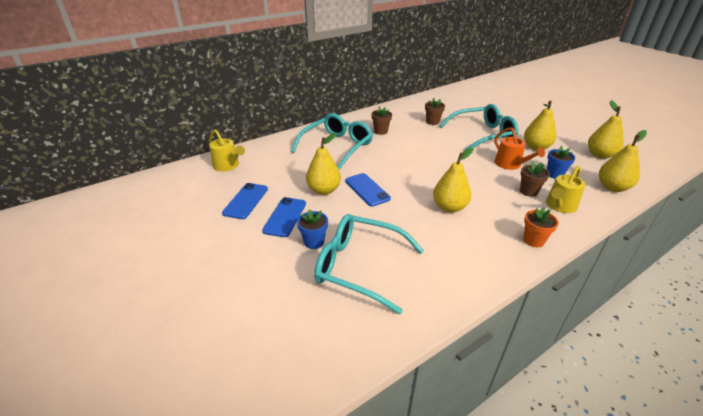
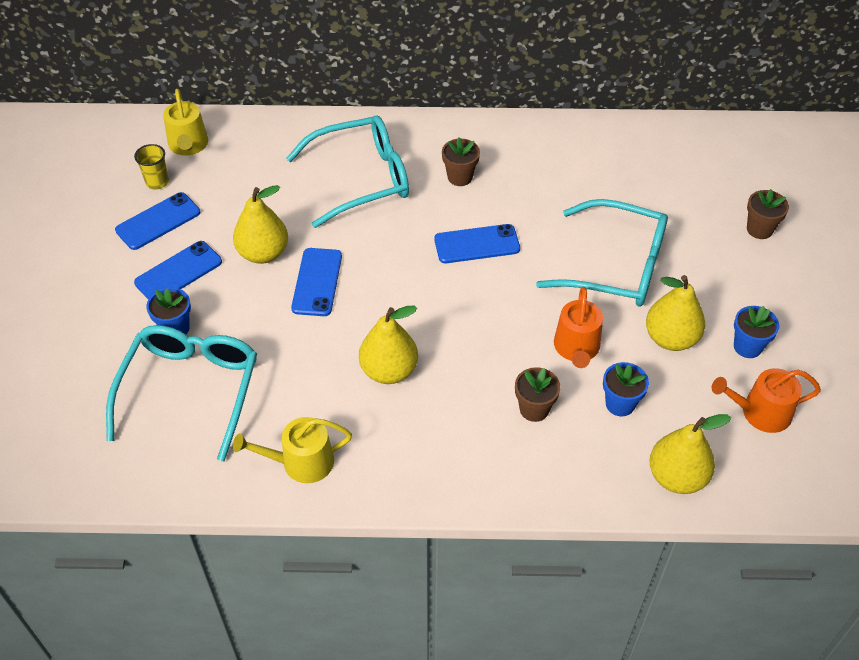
camera: 35 degrees right, 15 degrees up
turquoise glasses [314,214,424,314] -> turquoise glasses turned 45 degrees clockwise [106,325,257,461]
brown flower pot [425,97,445,125] -> brown flower pot moved to [747,189,789,239]
orange flower pot [524,207,559,247] -> none
yellow watering can [546,165,585,213] -> yellow watering can moved to [233,417,352,483]
yellow pear [588,100,624,159] -> orange watering can [712,368,821,433]
none -> yellow cup [134,144,169,189]
none -> blue phone [434,224,520,263]
none -> blue flower pot [734,306,780,358]

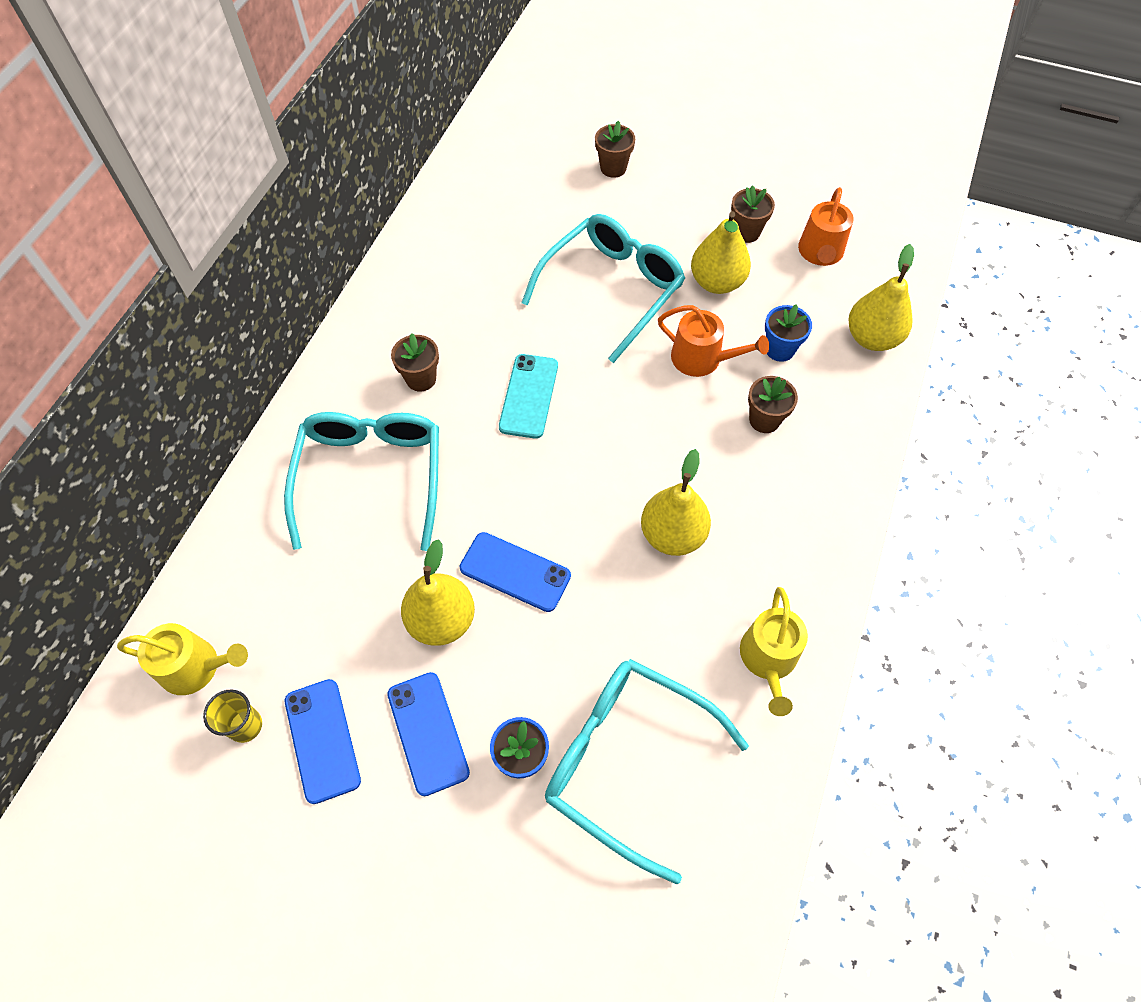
camera: 70 degrees left, 10 degrees up
blue phone [434,224,520,263] -> turquoise phone [499,354,558,439]
blue flower pot [734,306,780,358] -> brown flower pot [731,185,775,243]

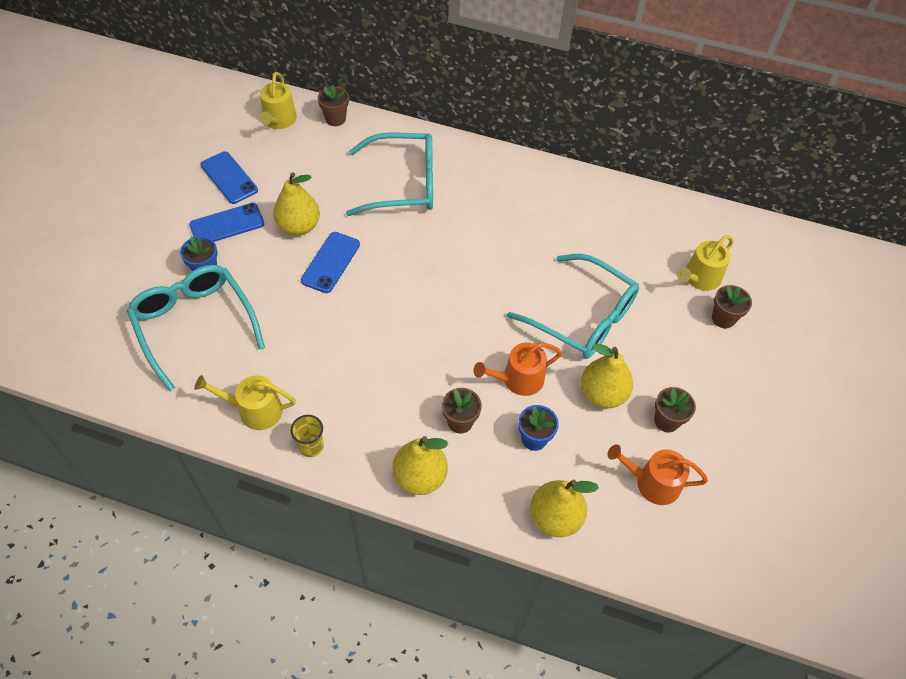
camera: 85 degrees right, 5 degrees down
yellow cup [203,689,262,743] -> yellow cup moved to [291,415,324,457]
blue phone [285,679,361,804] -> blue phone turned 75 degrees clockwise [201,151,258,204]
brown flower pot [391,333,439,392] -> brown flower pot moved to [318,85,349,126]
turquoise phone [499,354,558,439] -> none
turquoise glasses [545,659,749,884] -> turquoise glasses turned 60 degrees counterclockwise [127,265,265,392]
yellow pear [641,449,711,556] -> yellow pear moved to [392,436,448,495]
orange watering can [658,305,769,377] -> orange watering can turned 45 degrees clockwise [473,343,562,396]
none -> yellow watering can [677,235,733,291]

